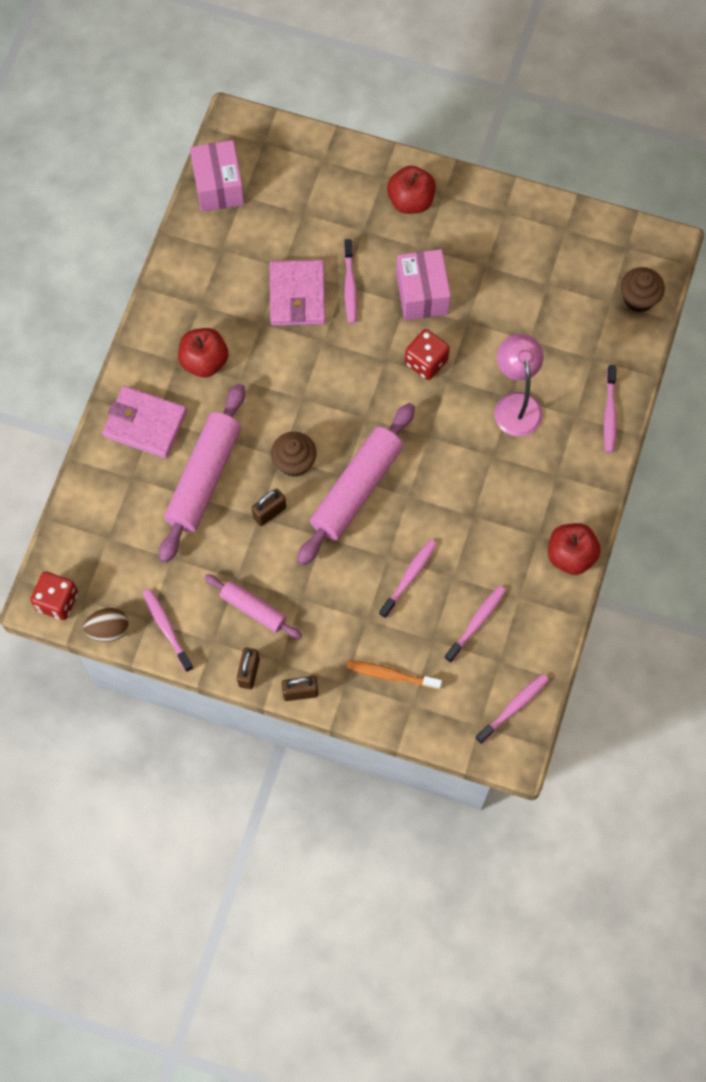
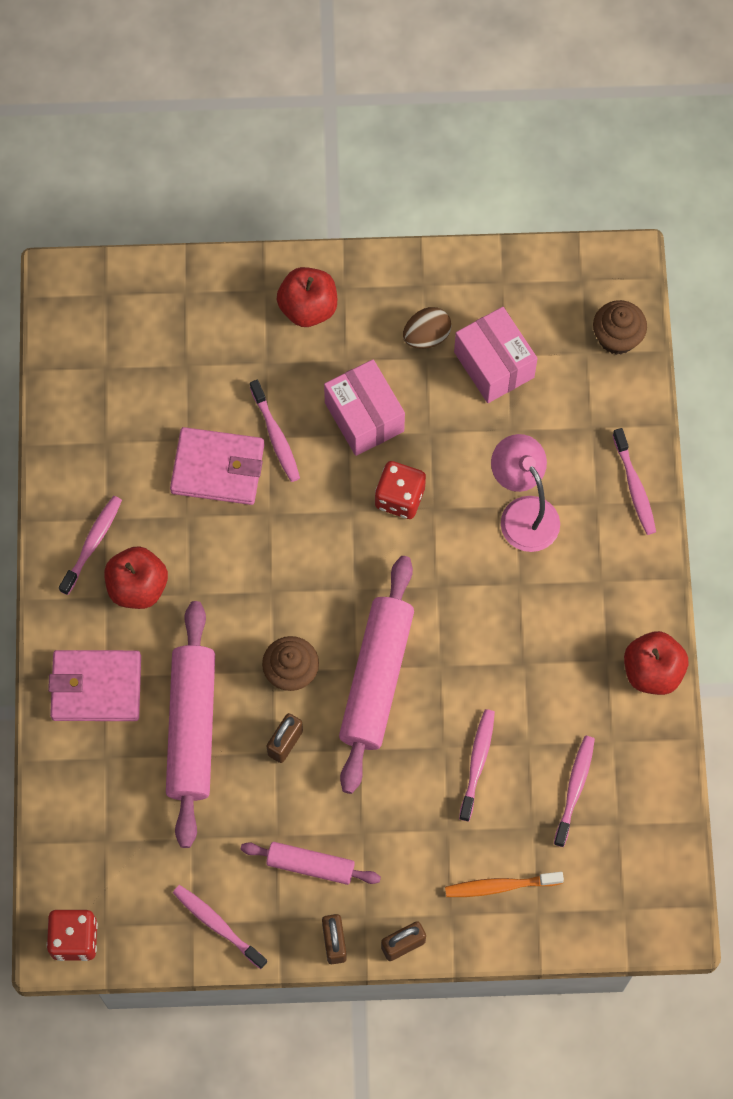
camera: 20 degrees left, 0 degrees up
brown egg [83,608,128,642] -> brown egg moved to [403,307,451,349]
pink box [190,140,244,212] -> pink box moved to [454,307,538,403]
pink wallet [269,260,326,326] -> pink wallet turned 60 degrees counterclockwise [170,427,264,505]
pink toothbrush [475,674,549,744] -> pink toothbrush moved to [59,496,122,595]

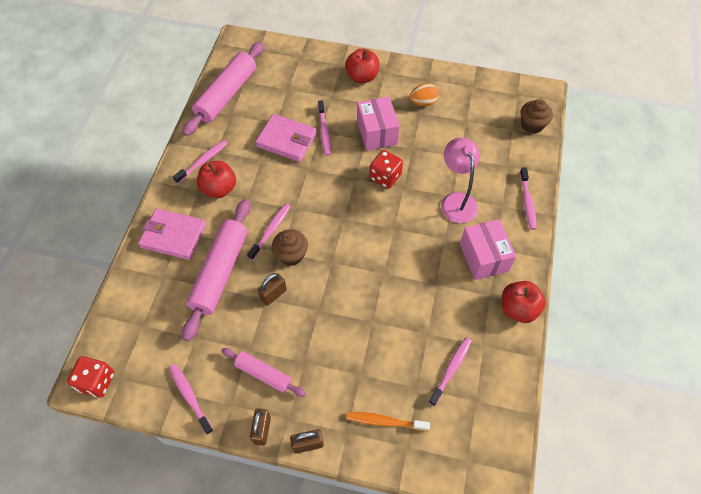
camera: 15 degrees right, 10 degrees down
pink rolling pin [339,556,414,794] -> pink rolling pin moved to [182,42,264,136]
brown egg [403,307,451,349] -> orange egg [410,83,439,106]
pink box [454,307,538,403] -> pink box moved to [460,219,516,280]
pink toothbrush [459,709,495,821] -> pink toothbrush moved to [247,204,291,260]

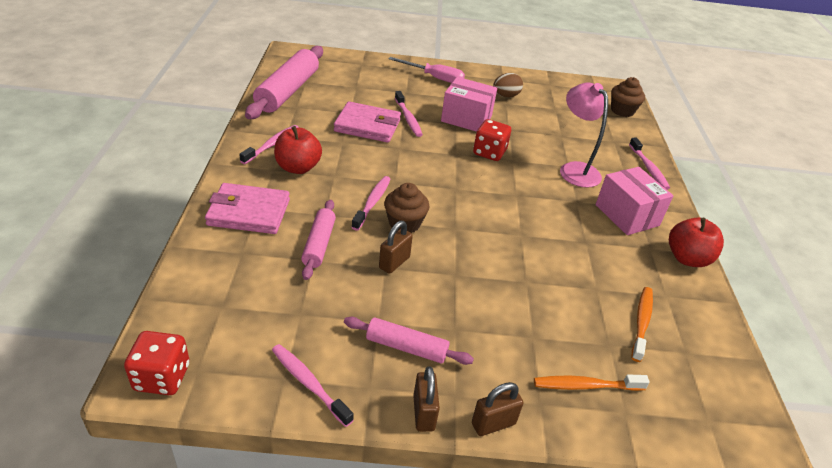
camera: 15 degrees left, 20 degrees down
pink rolling pin [182,199,250,341] -> pink rolling pin [301,200,336,280], size x0.56
red apple [345,49,379,83] -> pink screwdriver [389,57,465,83]
pink box [357,97,400,151] -> pink box turned 45 degrees counterclockwise [441,77,497,132]
orange egg [410,83,439,106] -> brown egg [493,73,523,97]
pink toothbrush [429,337,472,406] -> orange toothbrush [632,287,653,362]

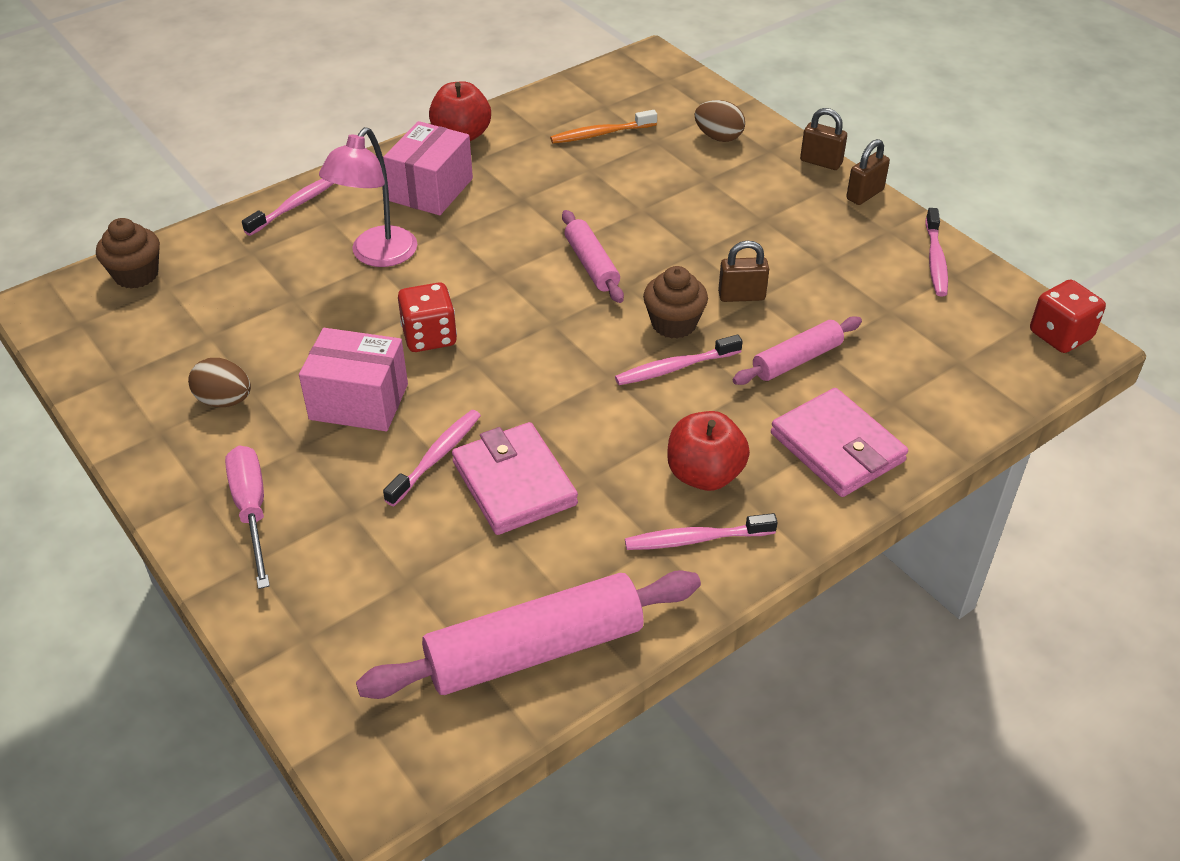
camera: 125 degrees left, 5 degrees up
pink rolling pin [344,317,474,365] -> pink rolling pin moved to [562,210,624,303]
pink box [441,77,497,132] -> pink box turned 60 degrees counterclockwise [299,328,408,431]
orange toothbrush [534,375,650,391] -> brown egg [695,100,745,142]

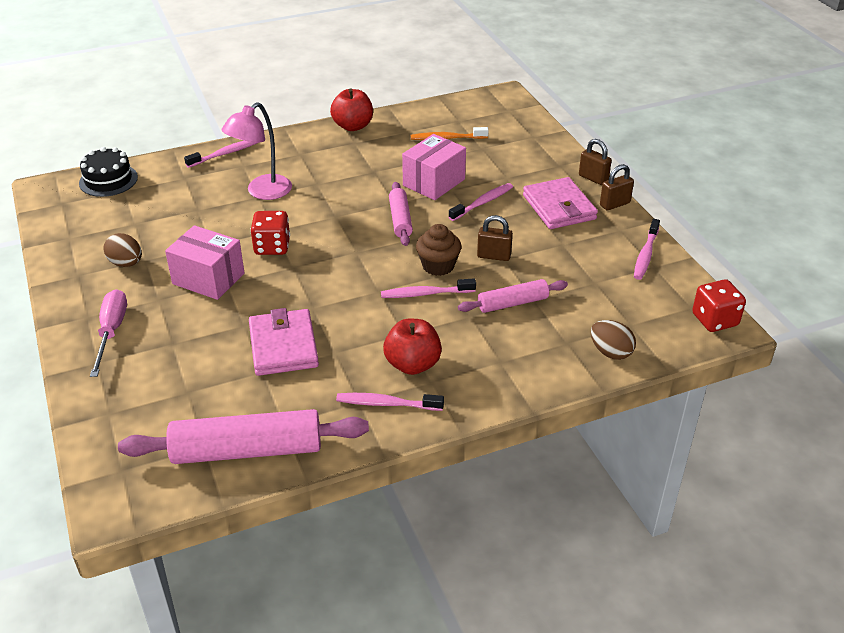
camera: 15 degrees right, 5 degrees down
brown cupcake [96,218,160,289] -> black cake [79,147,138,197]
pink box [383,121,473,215] -> pink box moved to [402,134,466,200]
pink toothbrush [383,410,481,506] -> pink toothbrush moved to [449,183,513,221]
brown egg [695,100,745,142] -> brown egg moved to [591,320,636,360]
pink wallet [771,388,908,497] -> pink wallet moved to [523,177,598,229]

